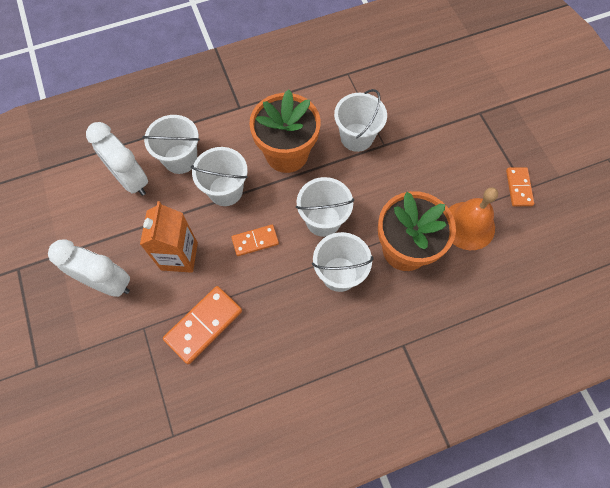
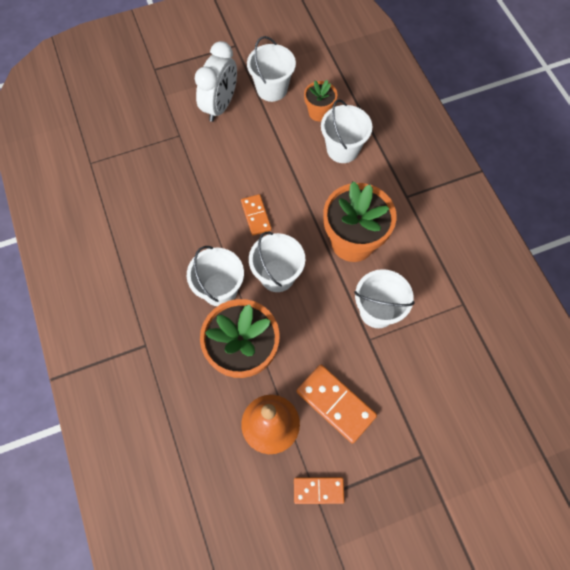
camera: 90 degrees right, 0 degrees up
white clock [86,122,148,196] -> orange flower pot [304,80,338,122]
orange carton [140,201,198,273] -> none
orange domino [163,286,242,364] -> orange domino moved to [297,365,377,443]
white bucket [191,147,248,206] -> white bucket moved to [247,36,296,102]

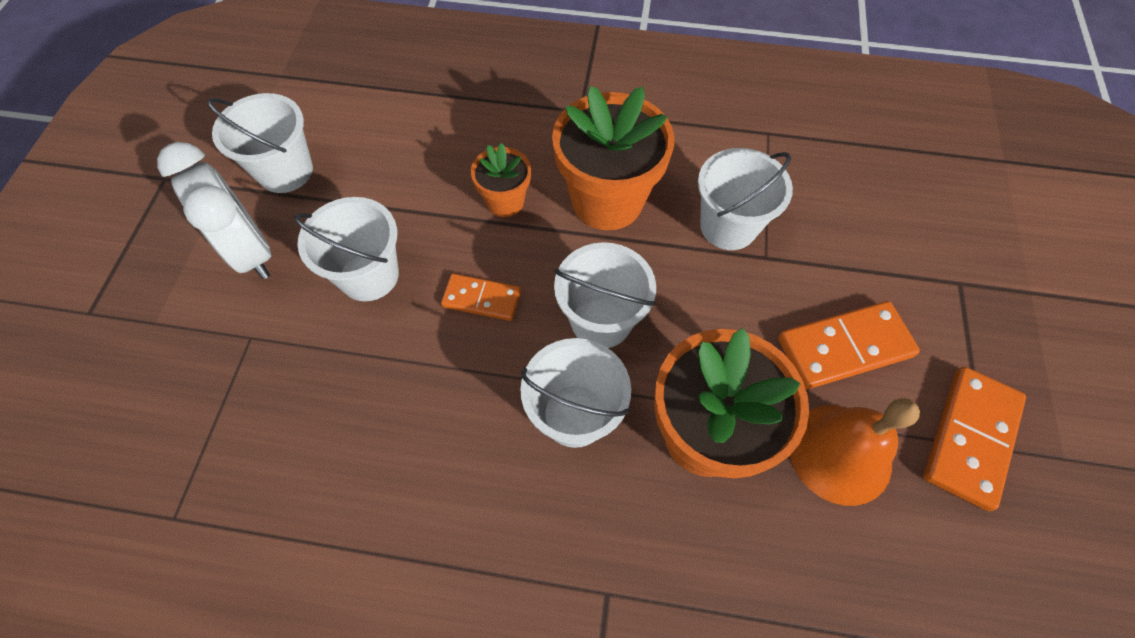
camera: 60 degrees left, 5 degrees down
orange domino [294,477,344,504] -> orange domino [923,367,1026,511], size x1.61
orange flower pot [304,80,338,122] -> orange flower pot moved to [471,143,531,217]
white bucket [321,99,372,163] -> white bucket moved to [294,197,399,301]

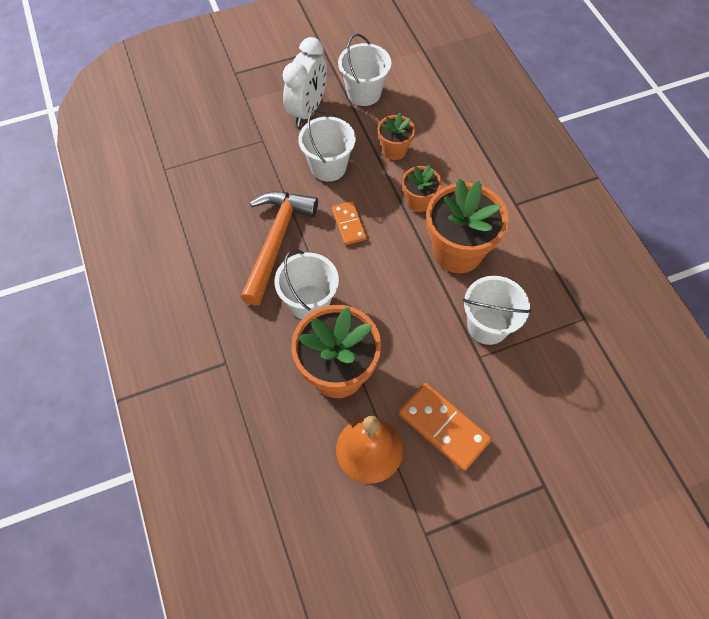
camera: 60 degrees right, 0 degrees up
white bucket [554,242,656,348] -> none
orange domino [923,367,1026,511] -> none
none -> orange hammer [240,192,318,305]
none -> orange flower pot [378,112,415,160]

